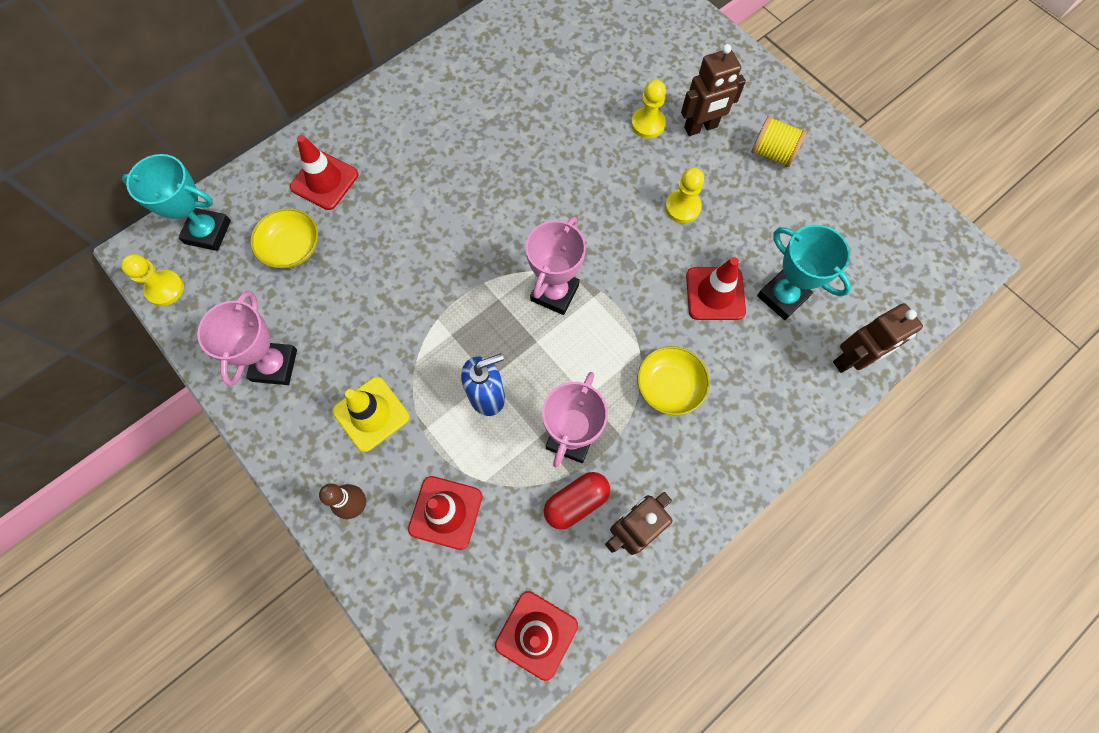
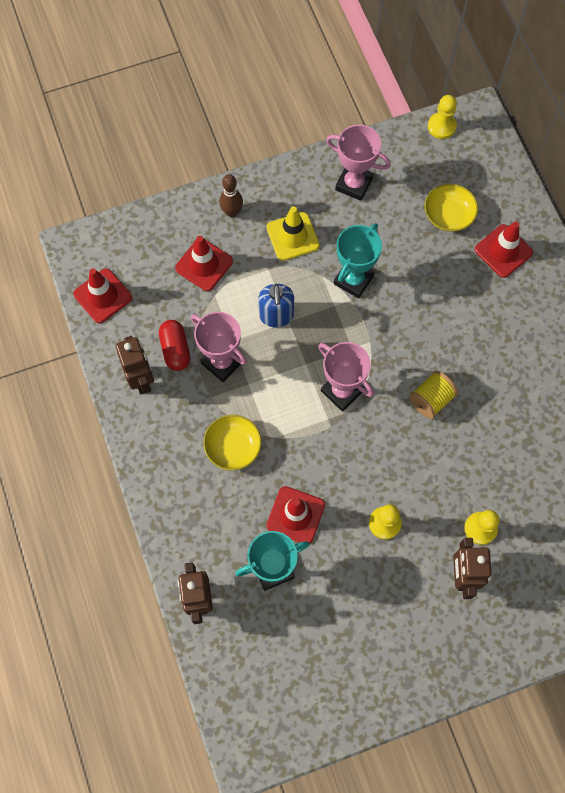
camera: 110 degrees right, 0 degrees up
turquoise trophy [122,154,231,251] -> turquoise trophy moved to [334,223,382,298]
yellow spool [751,116,807,167] -> yellow spool moved to [409,371,458,419]

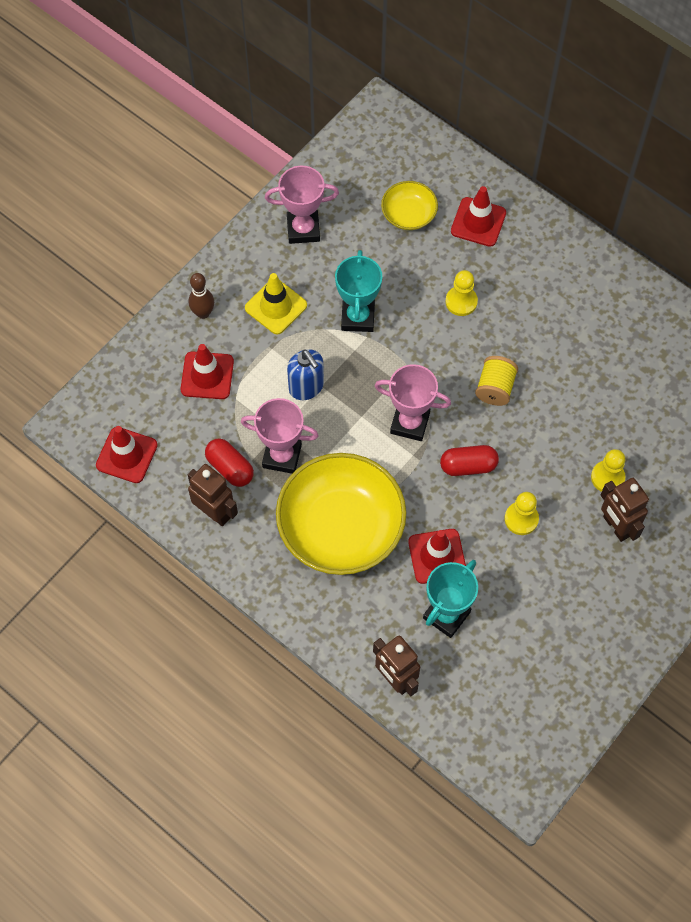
camera: 30 degrees left, 5 degrees down
yellow bowl [203,415,261,471] -> yellow bowl [276,453,406,575], size x2.08
yellow pawn [428,95,457,139] -> yellow pawn moved to [445,270,478,316]
none -> red capsule [440,445,499,476]

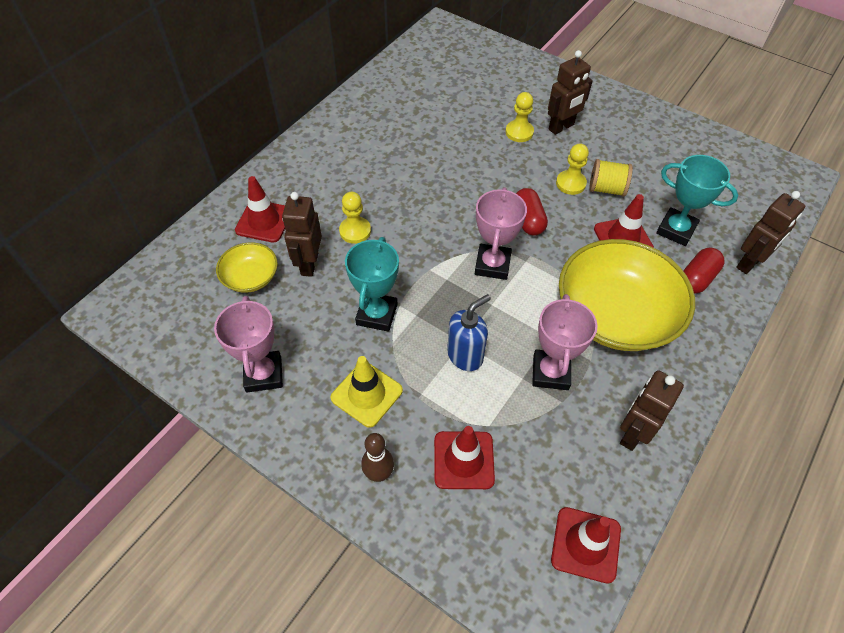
camera: 95 degrees left, 10 degrees down
red capsule [205,438,254,487] -> red capsule moved to [683,247,725,294]
turquoise trophy [335,250,382,332] -> turquoise trophy turned 75 degrees counterclockwise [345,237,399,332]
yellow spool [475,356,518,406] -> yellow spool moved to [589,159,633,197]
none -> brown robot [282,192,322,277]

